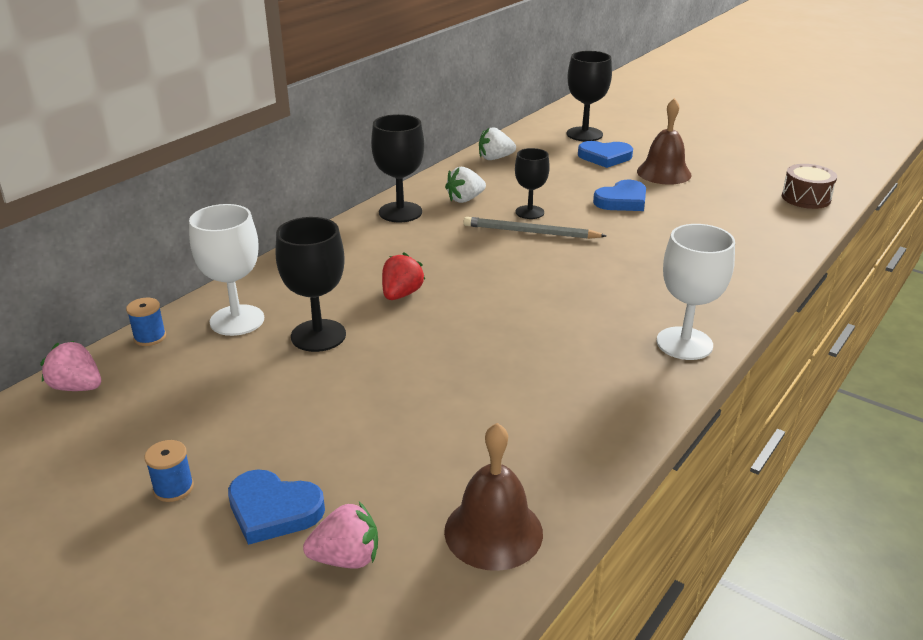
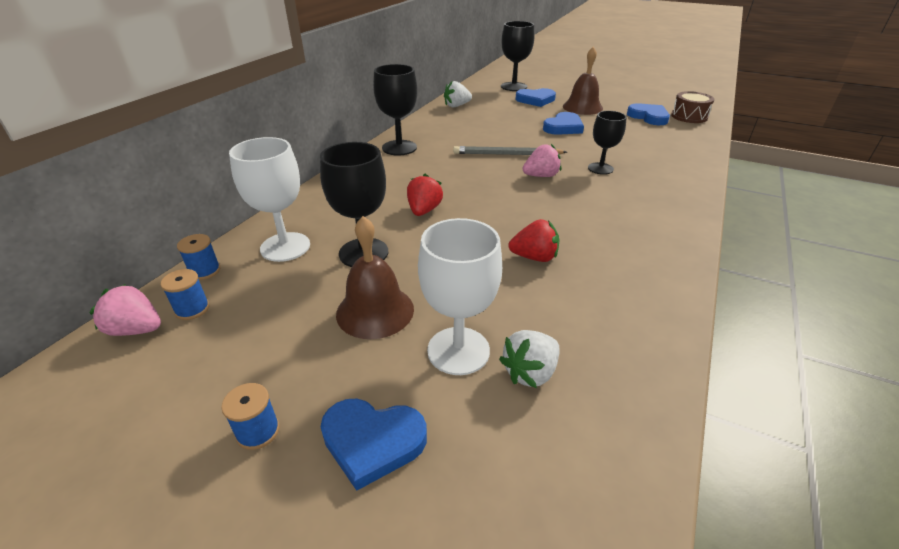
camera: 10 degrees left, 5 degrees up
pink strawberry [303,502,378,569] -> pink strawberry moved to [522,144,561,177]
brown bell [444,423,543,571] -> brown bell moved to [336,216,414,339]
white strawberry [445,167,486,203] -> white strawberry moved to [499,330,560,388]
black goblet [515,148,550,219] -> black goblet moved to [588,111,627,175]
white goblet [657,224,735,360] -> white goblet moved to [418,218,502,375]
none -> blue spool [161,269,210,320]
none -> red strawberry [508,219,559,262]
none -> blue heart [627,103,670,125]

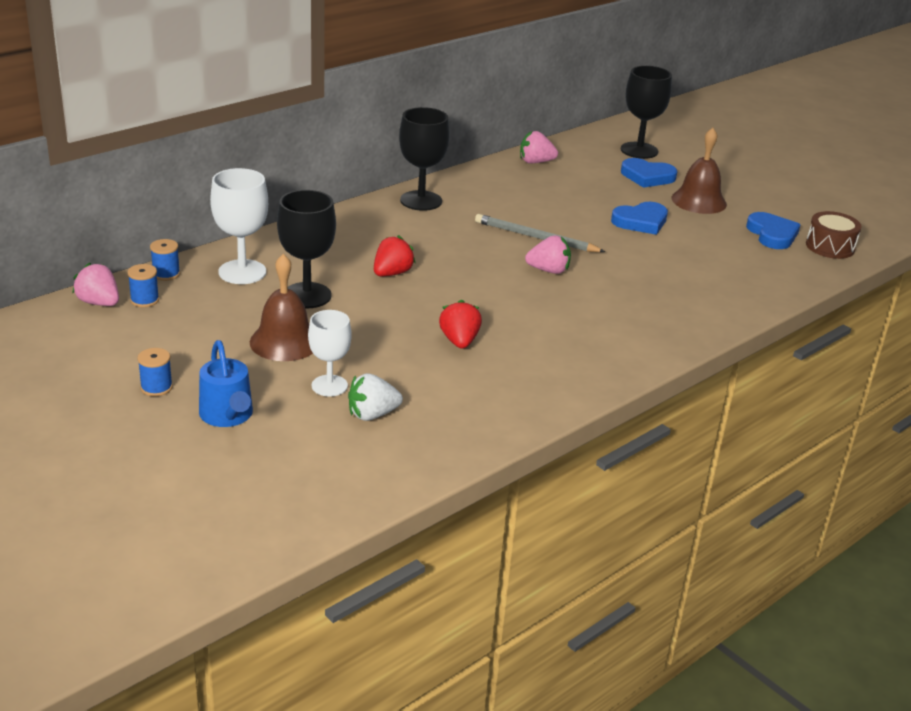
camera: 20 degrees right, 5 degrees down
blue heart [321,399,427,491] -> blue watering can [199,340,253,427]
white goblet [418,218,502,375] -> white goblet [308,310,352,397], size x0.67
white strawberry [444,81,472,107] -> pink strawberry [520,131,558,163]
red strawberry [508,219,559,262] -> red strawberry turned 120 degrees counterclockwise [439,300,482,349]
black goblet [588,111,627,175] -> none

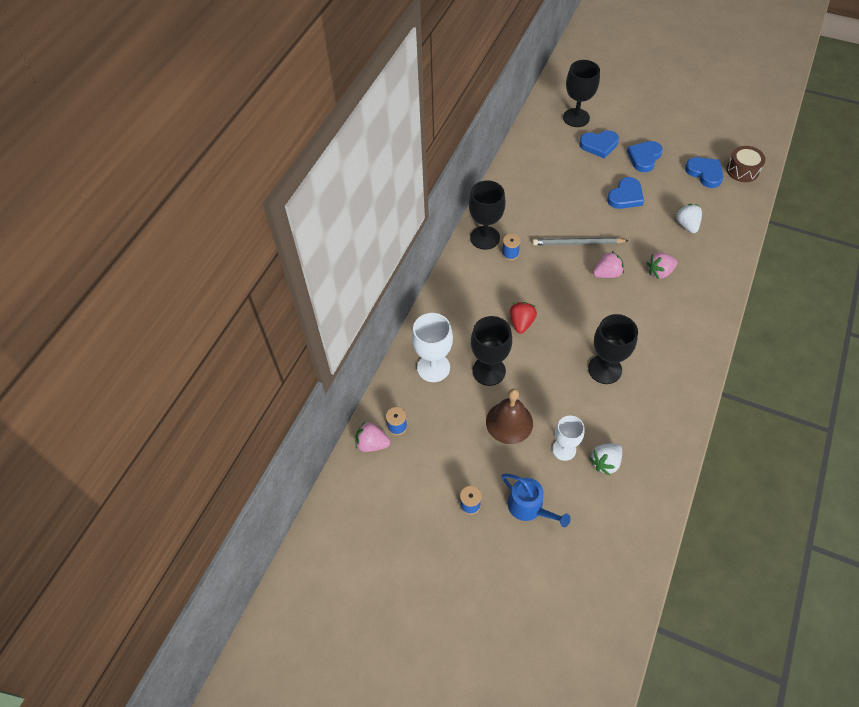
camera: 20 degrees left, 25 degrees up
blue spool [150,239,180,281] -> blue spool moved to [502,234,521,260]
red strawberry [439,300,482,349] -> black goblet [588,314,638,384]
pink strawberry [520,131,558,163] -> pink strawberry moved to [647,252,677,279]
brown bell [672,128,727,214] -> blue heart [627,141,663,172]
none -> white strawberry [675,204,702,233]

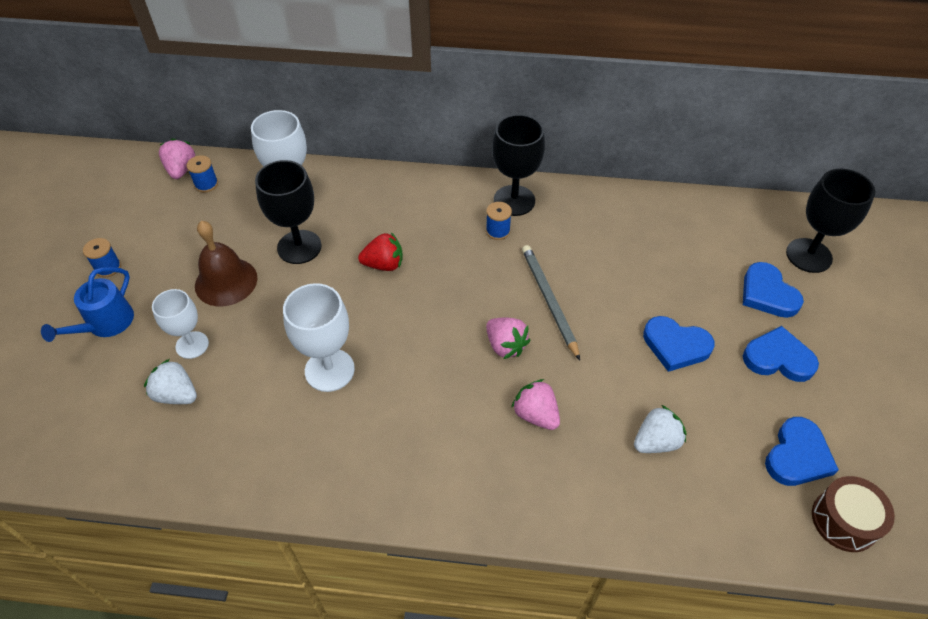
camera: 70 degrees right, 5 degrees down
black goblet [588,314,638,384] -> white goblet [283,283,355,392]

